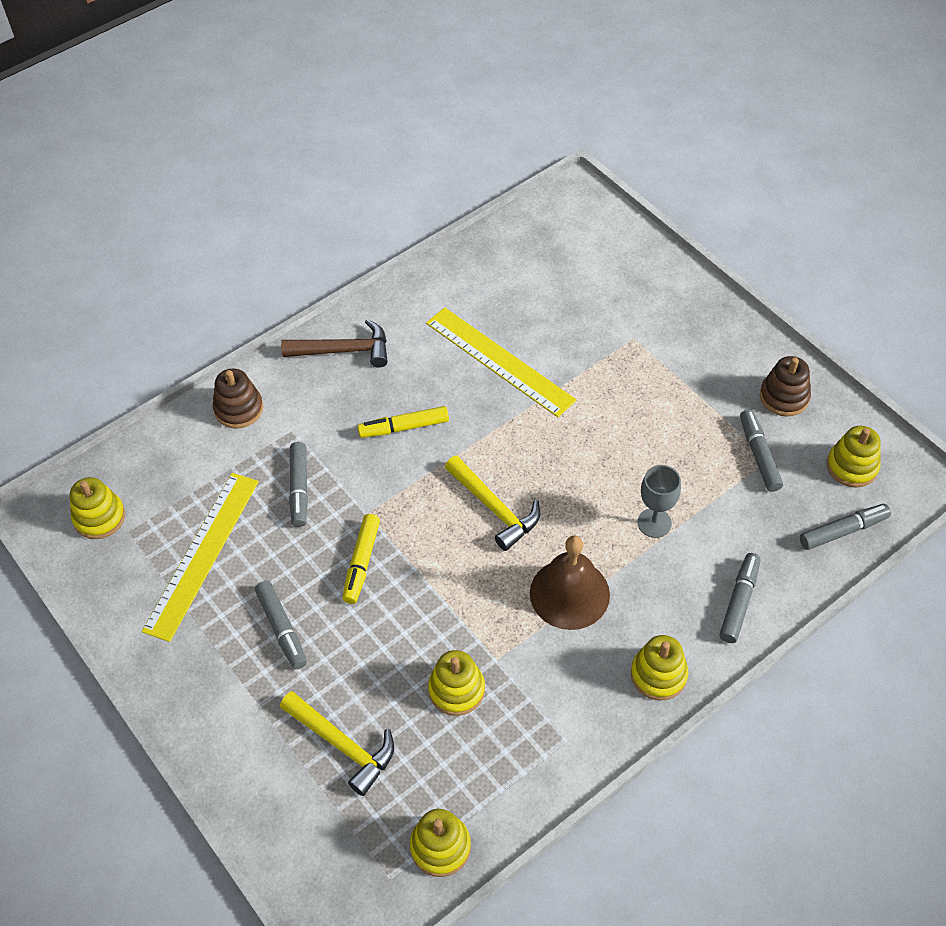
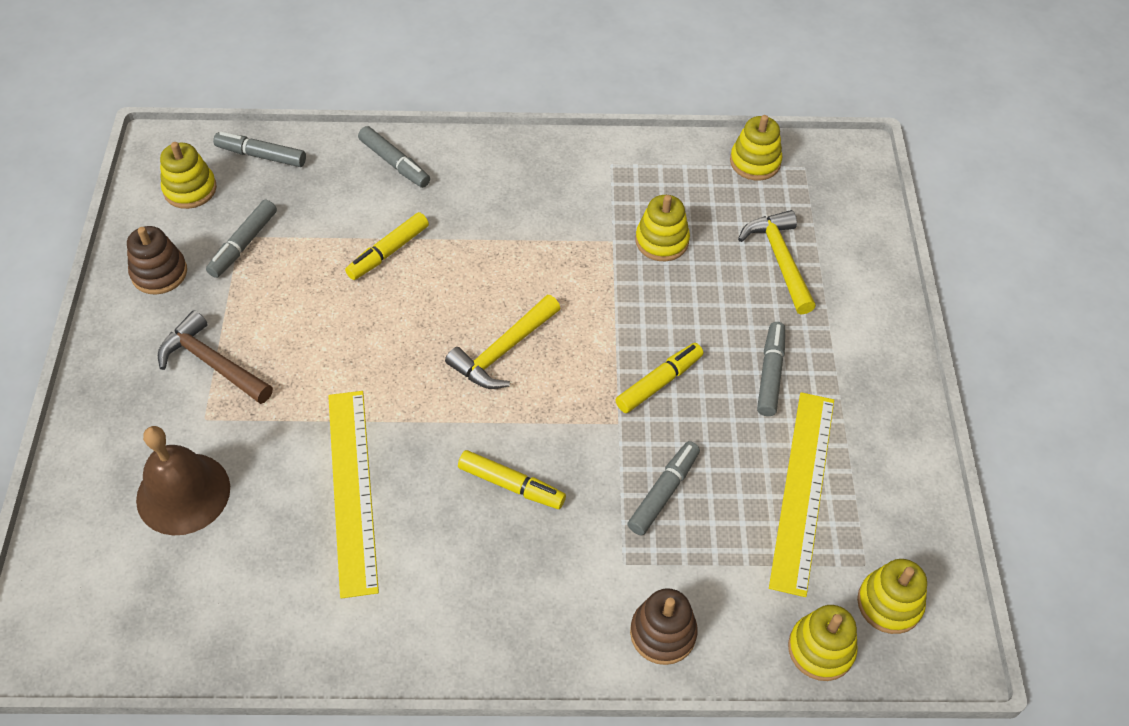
camera: 145 degrees left, 0 degrees up
yellow ruler [142,473,259,642] -> yellow ruler turned 45 degrees counterclockwise [769,392,834,597]
brown hammer [281,319,388,368] -> brown hammer moved to [158,310,273,404]
yellow hammer [445,455,540,551] -> yellow hammer turned 135 degrees counterclockwise [445,295,560,389]
brown bell [530,535,610,630] -> brown bell moved to [136,426,230,535]
yellow stacking toy [631,635,688,701] -> yellow stacking toy moved to [788,605,858,681]
grey goblet [637,465,681,538] -> yellow marker [345,212,429,280]
grey marker [719,553,761,643] -> grey marker turned 105 degrees counterclockwise [358,126,430,188]

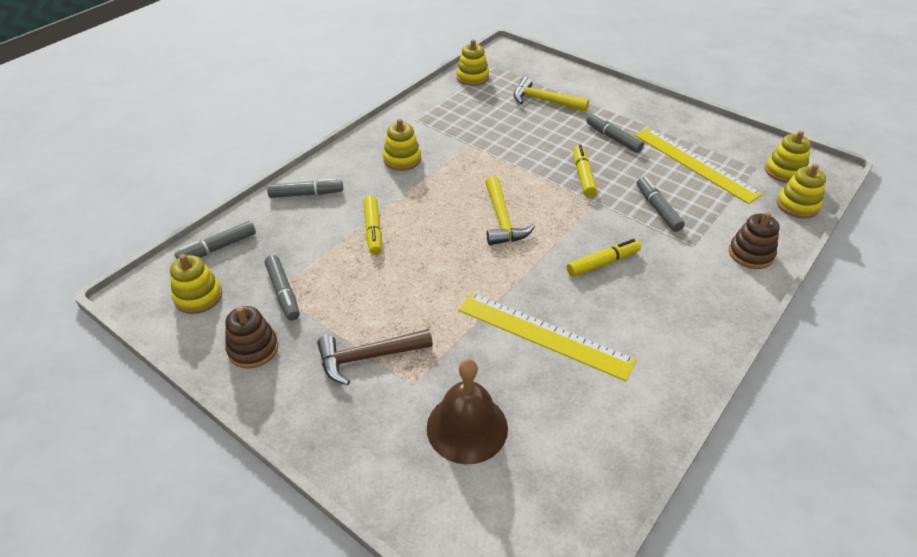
camera: 50 degrees left, 10 degrees down
yellow stacking toy [635,195,690,261] -> yellow stacking toy moved to [383,119,421,171]

